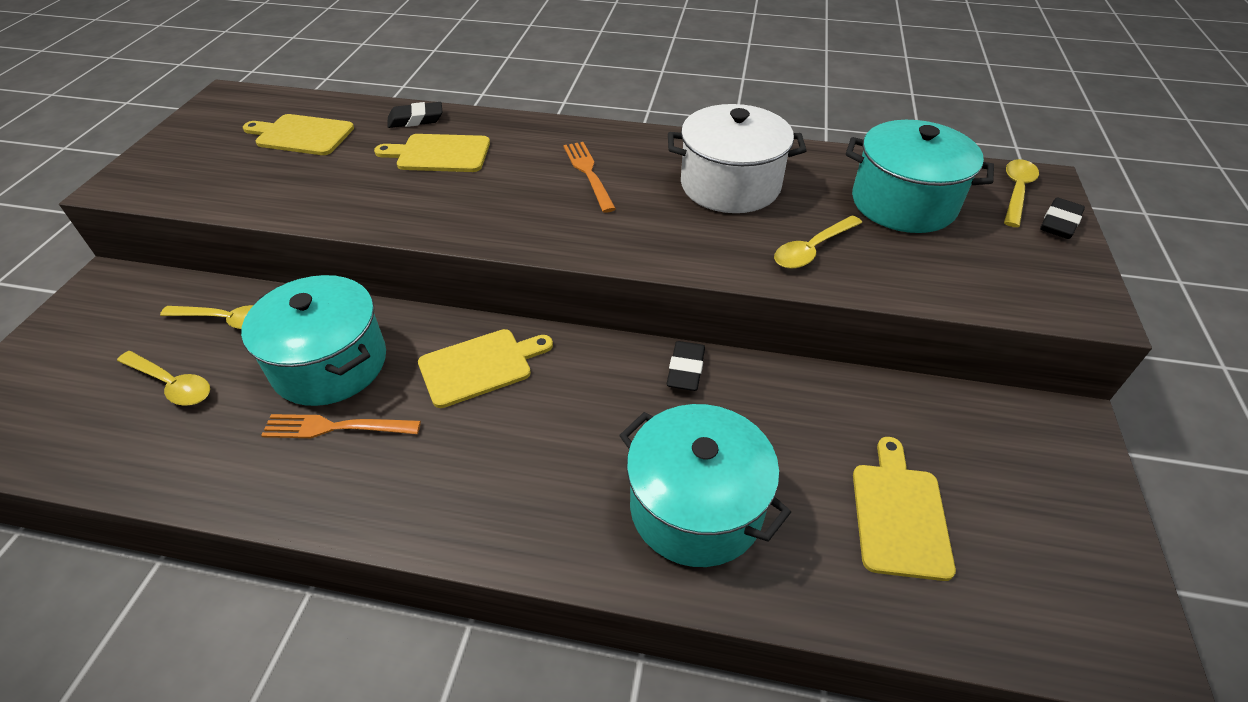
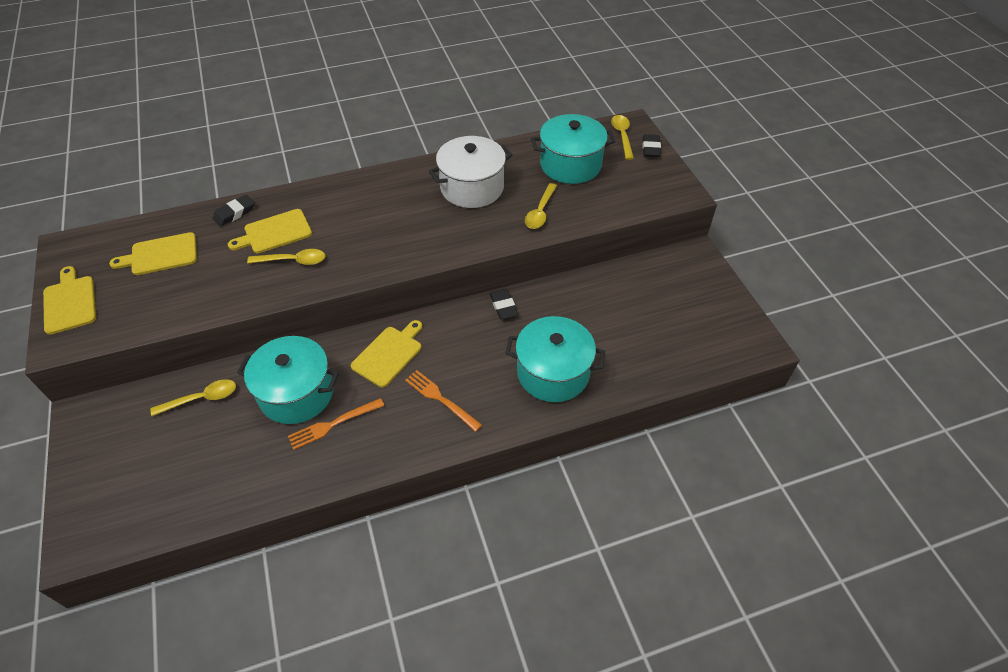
camera: 30 degrees left, 5 degrees up
yellow spoon [117,351,210,406] -> yellow spoon moved to [247,249,325,265]
orange fork [564,142,616,213] -> orange fork moved to [405,370,482,432]
yellow cutting board [853,437,956,581] -> yellow cutting board moved to [43,266,96,335]

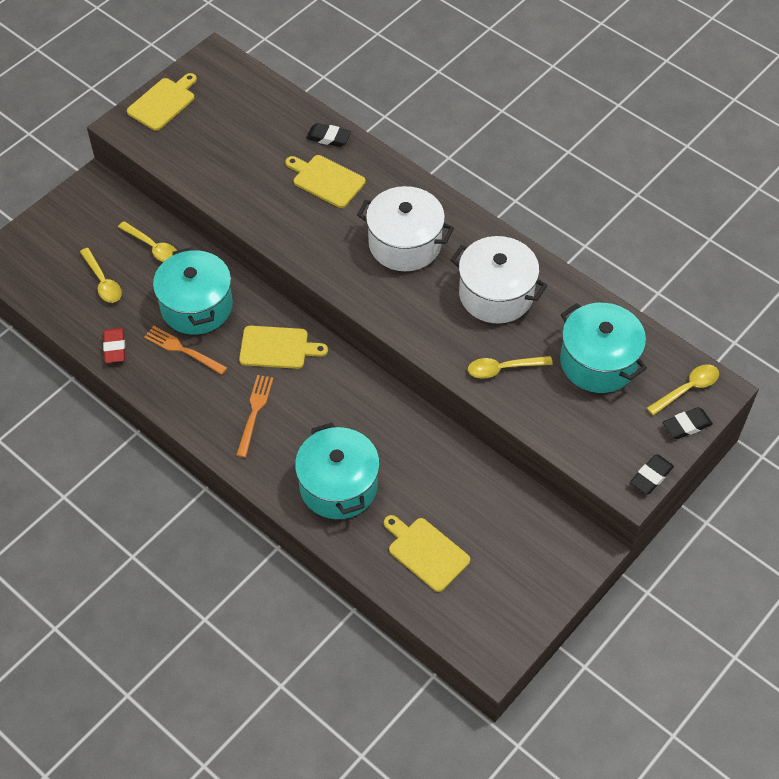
camera: 60 degrees right, 5 degrees up
yellow cutting board [109,232,197,275] -> yellow cutting board moved to [384,515,470,592]
yellow spoon [247,249,325,265] -> yellow spoon moved to [80,248,122,303]
black eraser [490,289,518,319] -> black eraser moved to [630,454,674,495]
none -> red eraser [103,328,125,363]
none -> white pot [357,186,454,271]

